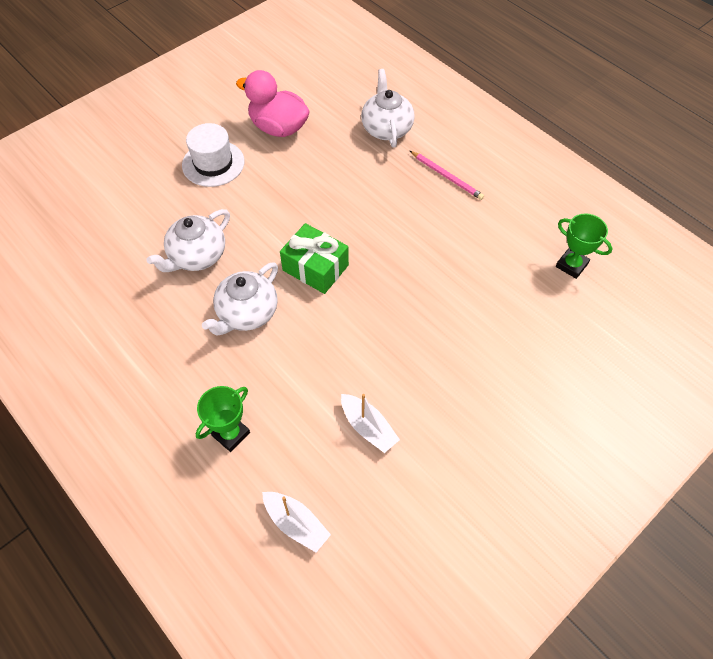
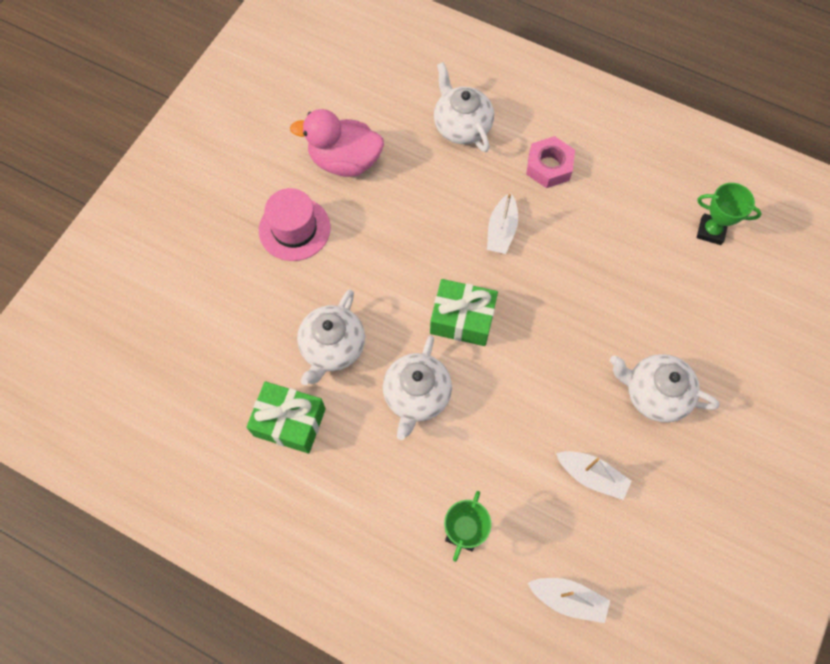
camera: 20 degrees left, 10 degrees up
white hat [182,123,244,187] -> pink hat [259,188,330,261]
pink pencil [410,151,484,200] -> pink nut [526,136,575,188]
none -> green gift [246,381,326,453]
none -> white boat [487,193,518,254]
none -> white teapot [610,354,720,423]

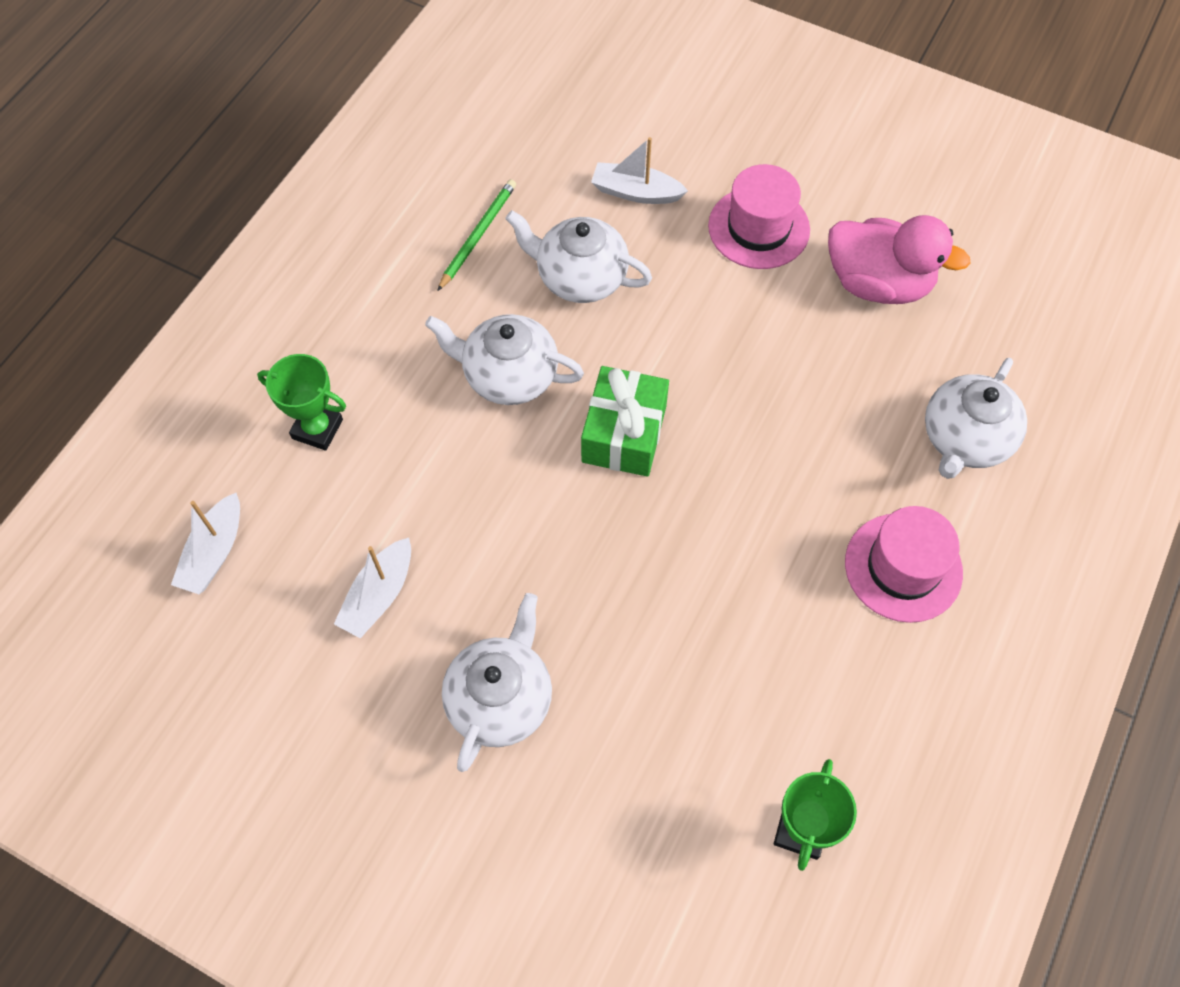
camera: 90 degrees right, 5 degrees down
green gift [246,381,326,453] -> green pencil [437,179,516,291]
pink duck [290,109,384,177] -> pink duck turned 105 degrees clockwise [828,215,971,304]
white teapot [434,62,494,152] -> white teapot turned 150 degrees clockwise [925,358,1027,479]
white boat [487,193,518,254] -> white boat moved to [591,137,688,204]
pink nut [526,136,575,188] -> pink hat [845,506,963,623]

